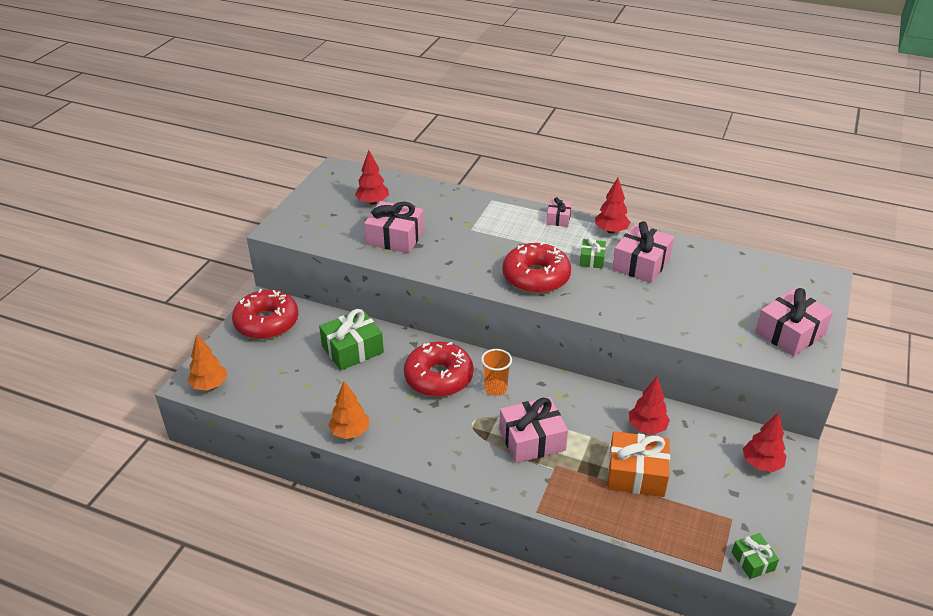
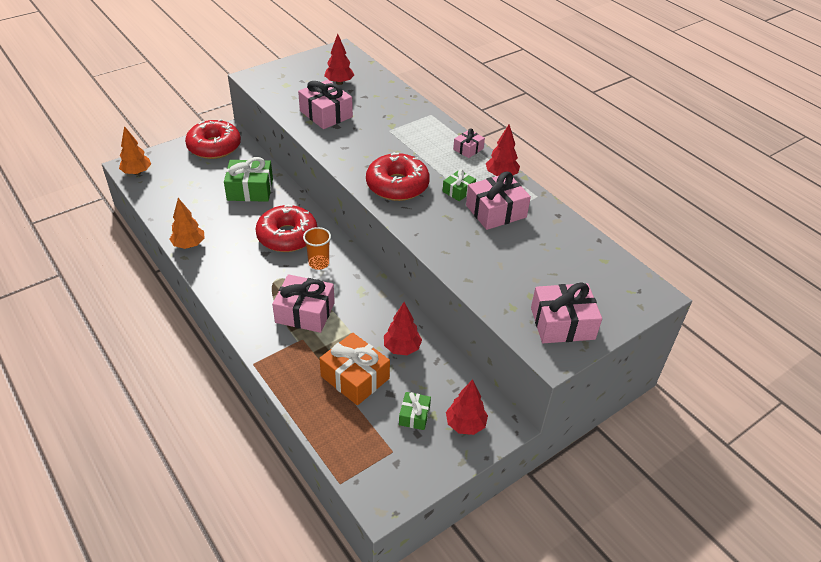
camera: 30 degrees right, 5 degrees up
green gift [732,533,779,579] -> green gift moved to [399,392,431,430]

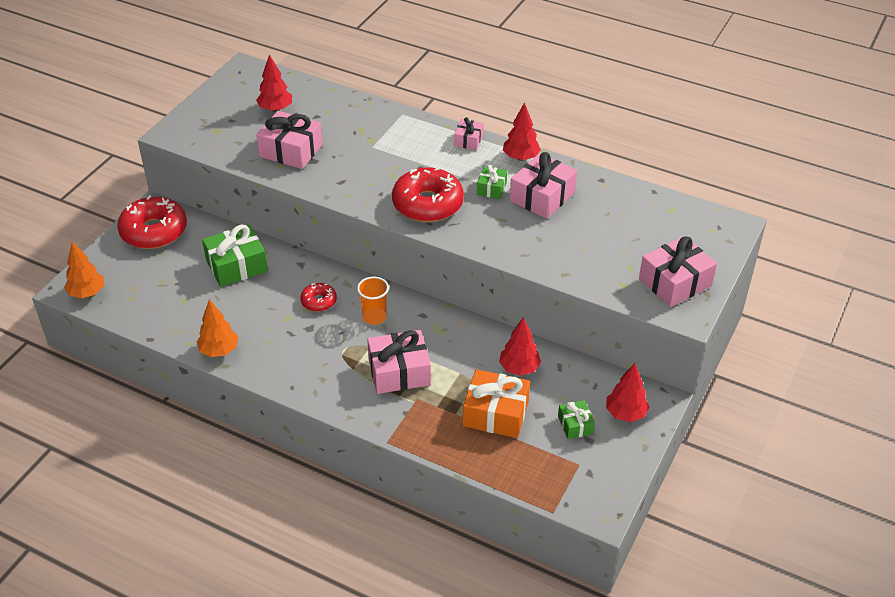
camera: 25 degrees left, 0 degrees up
red donut [255,204,317,252] -> red donut [300,283,337,312], size x0.50

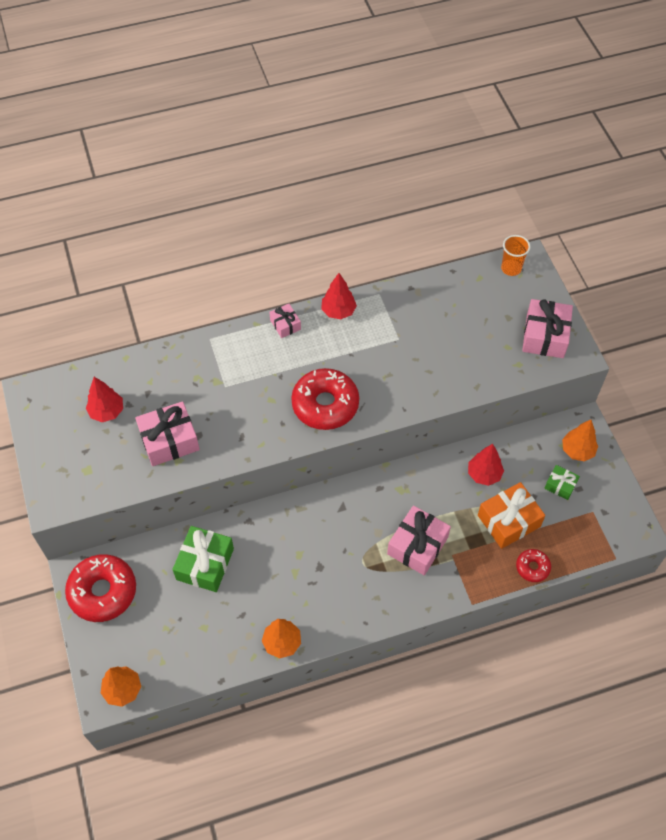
camera: 45 degrees left, 15 degrees up
red donut [300,283,337,312] -> red donut moved to [516,549,551,582]
orange cup [357,277,389,325] -> orange cup moved to [501,235,530,276]
green gift [477,165,507,199] -> none
pink gift [510,152,577,219] -> none
red tree [606,363,649,422] -> orange tree [562,420,598,462]

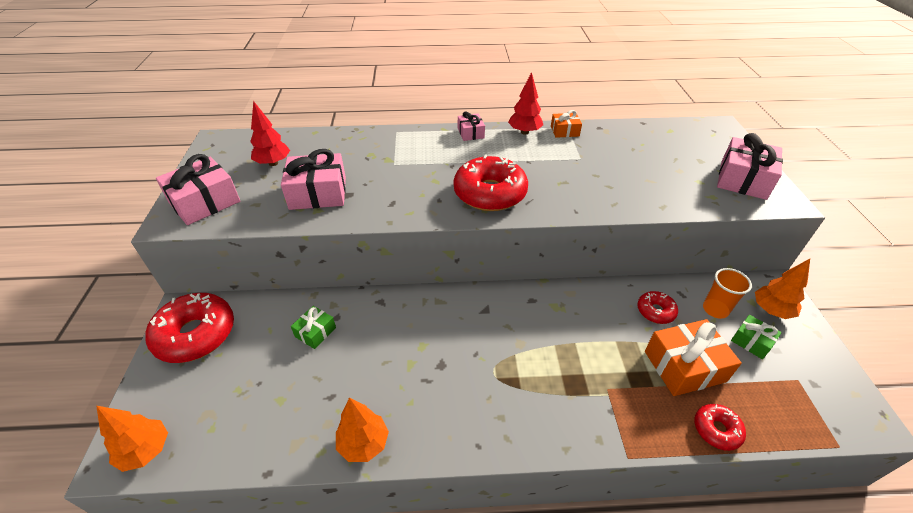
camera: 15 degrees right, 15 degrees down
green gift [172,526,234,592] -> green gift [291,306,336,349], size x0.54
pink gift [387,505,451,575] -> pink gift moved to [156,154,240,225]
red tree [468,444,504,486] -> red donut [637,291,678,324]
orange cup [501,235,530,276] -> orange cup moved to [703,268,752,319]
none -> orange gift [551,110,582,138]

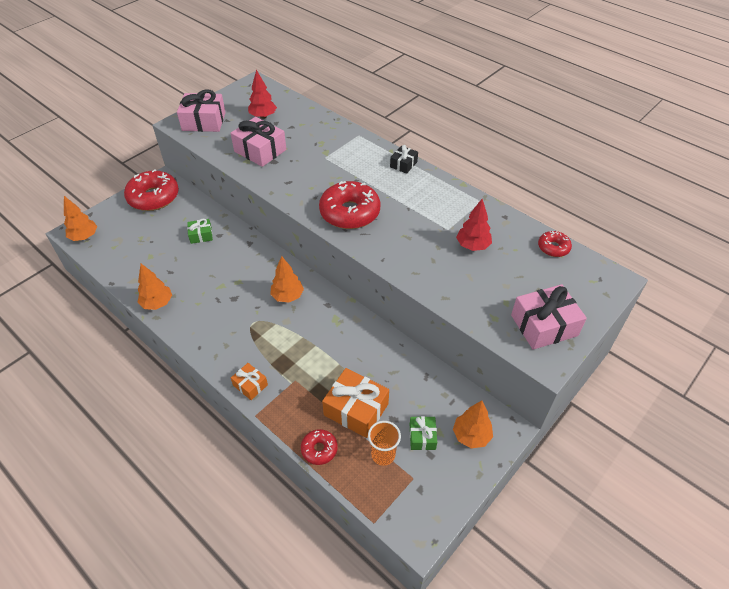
camera: 45 degrees right, 5 degrees up
pink gift [458,112,485,141] -> black gift [390,145,418,174]
red tree [508,72,543,135] -> red tree moved to [456,199,492,251]
orange gift [551,110,582,138] -> orange gift moved to [231,363,268,400]
red donut [637,291,678,324] -> red donut moved to [538,231,572,257]
orange cup [703,268,752,319] -> orange cup moved to [368,421,401,466]
none -> orange tree [270,256,304,303]

